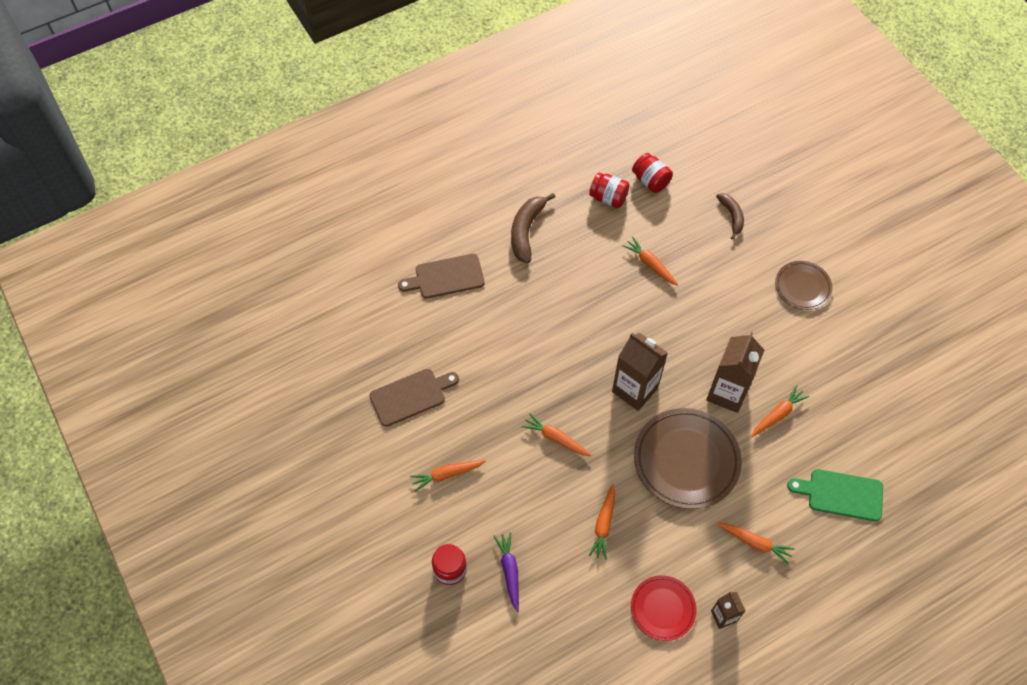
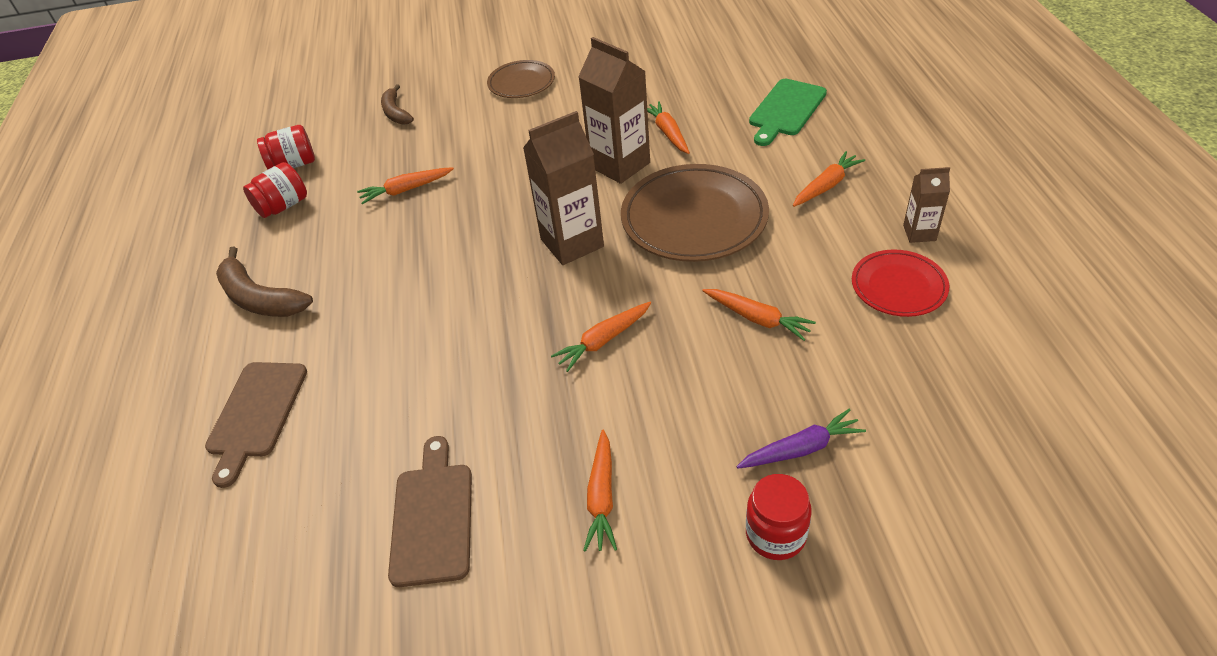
camera: 65 degrees left, 15 degrees down
purple carrot [494,532,519,612] -> purple carrot turned 150 degrees clockwise [736,409,866,469]
brown banana [716,193,744,240] -> brown banana turned 120 degrees counterclockwise [381,84,414,124]

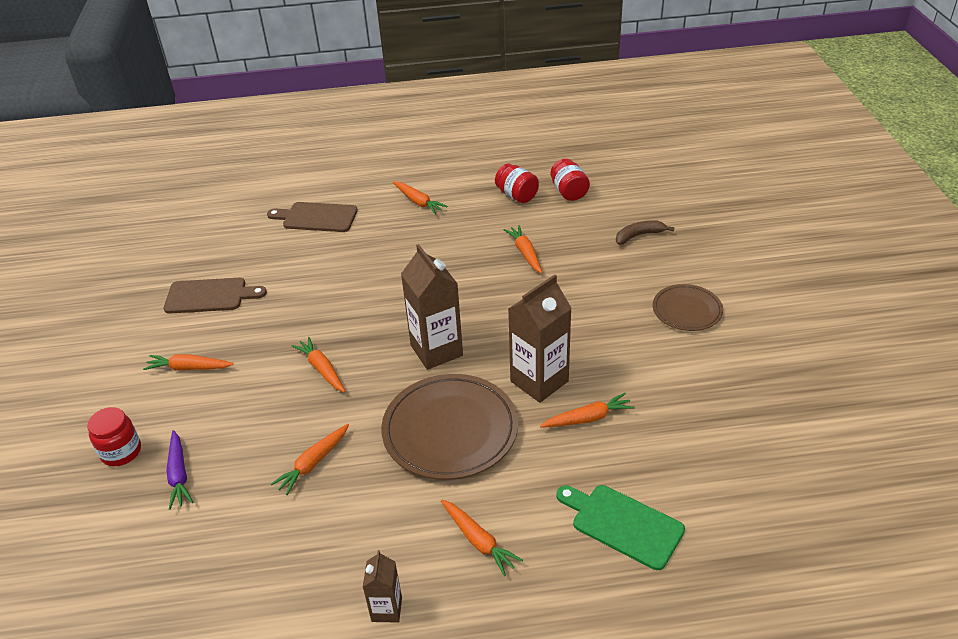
camera: 90 degrees right, 5 degrees down
brown banana [216,246,313,317] -> orange carrot [393,181,448,214]
red plate [852,250,949,317] -> none

